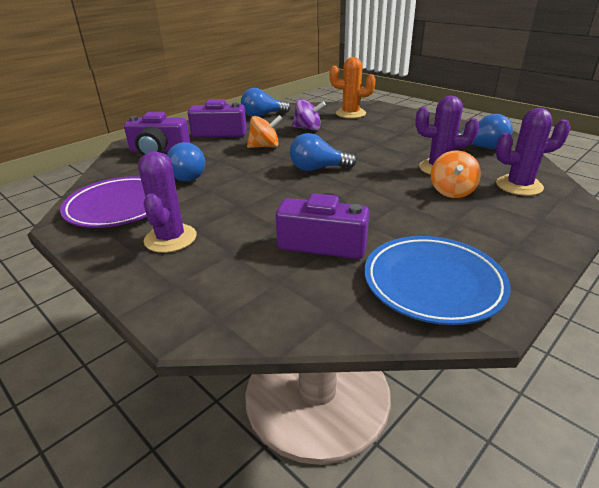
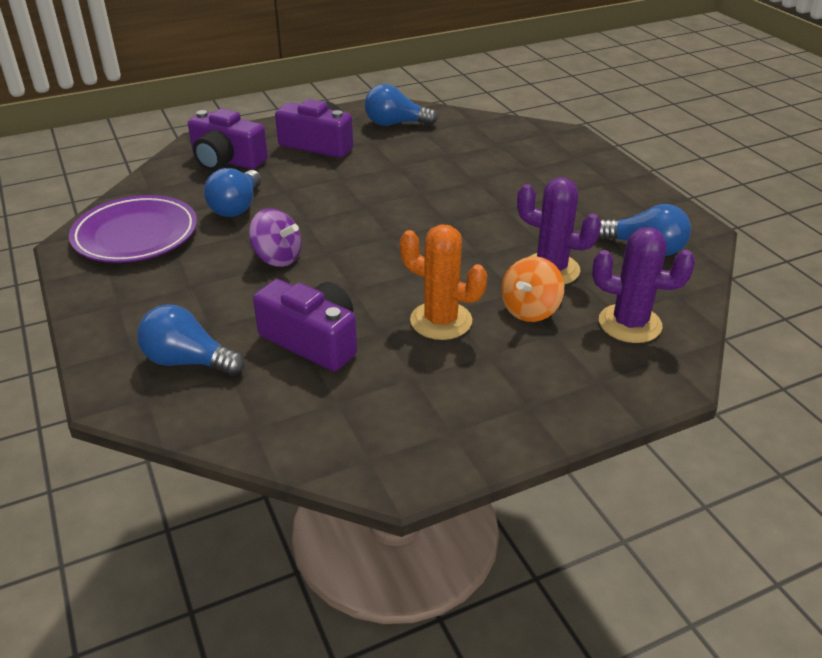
camera: 20 degrees right, 5 degrees up
purple cactus [138,151,196,253] -> none
orange spinning top [247,115,283,148] -> none
blue light bulb [290,133,357,171] -> blue light bulb moved to [137,304,245,376]
purple spinning top [292,99,326,131] -> purple spinning top moved to [249,208,302,267]
orange cactus [330,57,376,118] -> orange cactus moved to [400,224,487,340]
blue plate [364,236,511,325] -> none

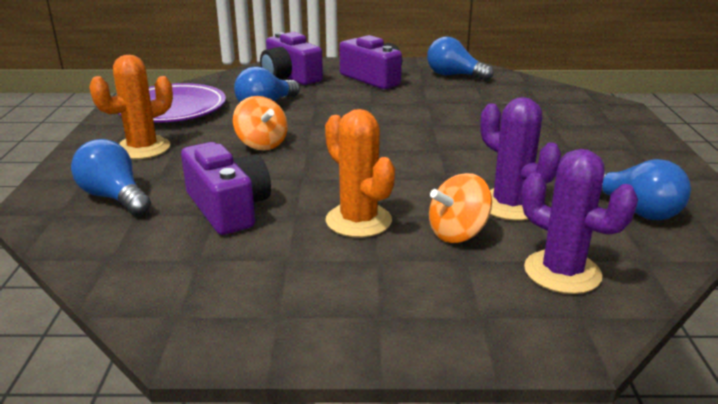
camera: 25 degrees right, 10 degrees down
purple spinning top [249,208,302,267] -> orange spinning top [233,96,288,150]
none -> orange cactus [89,55,173,159]

